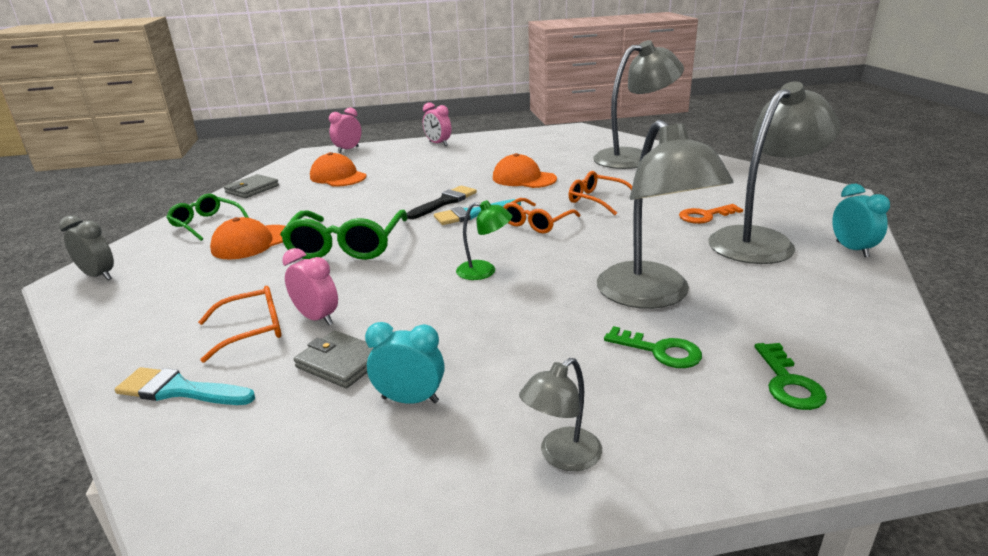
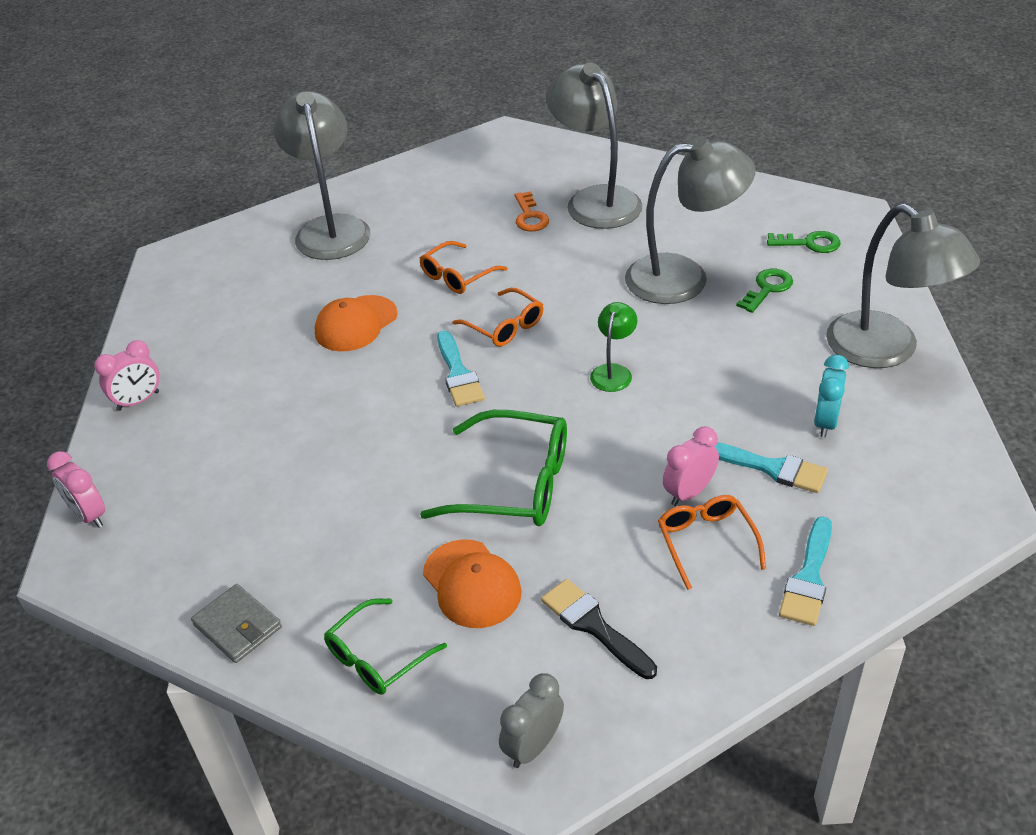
camera: 80 degrees left, 15 degrees up
grey wallet [294,330,373,388] -> turquoise brush [715,442,828,493]
orange cap [310,152,366,187] -> none
black brush [407,185,477,219] -> black brush moved to [541,579,657,679]
grey lamp [519,358,602,471] -> grey lamp [826,204,980,368], size x2.13
turquoise clock [832,184,890,257] -> none

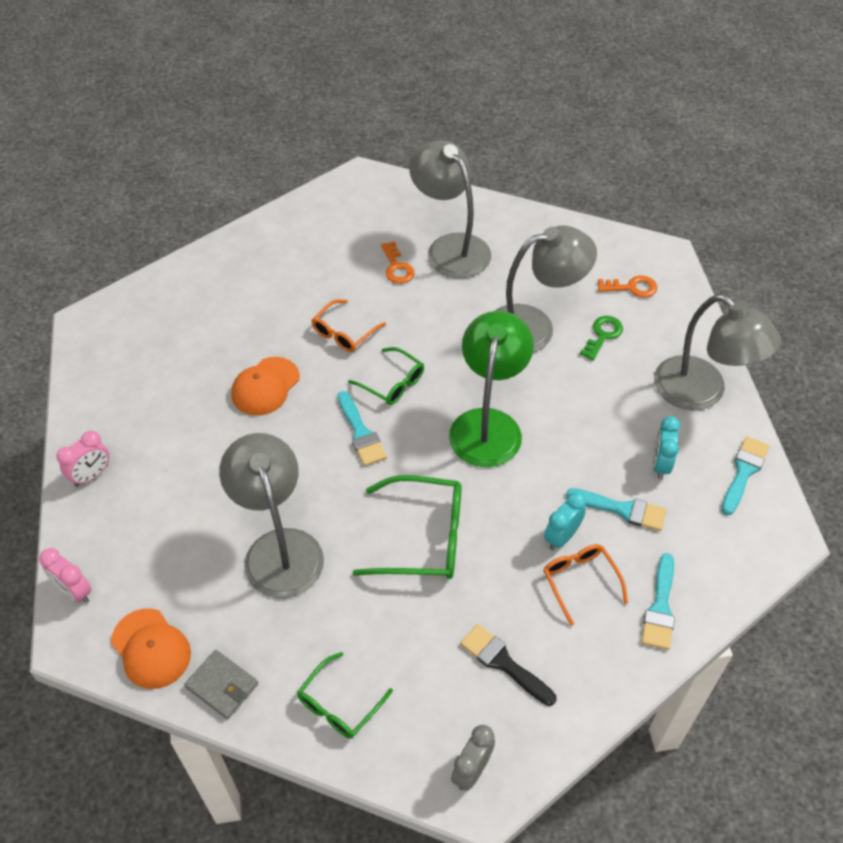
camera: 10 degrees left, 10 degrees up
grey lamp [273,91,371,260] -> grey lamp moved to [219,433,324,598]
orange cap [423,539,522,628] -> orange cap moved to [111,608,191,689]
orange glasses [453,288,544,347] -> green glasses [348,347,424,405]
green lamp [590,302,638,392] -> green lamp [449,311,534,467], size x2.13
pink clock [663,426,719,506] -> turquoise clock [544,492,586,550]
green key [767,231,841,253] -> orange key [598,275,657,297]
none -> turquoise brush [722,436,770,515]

